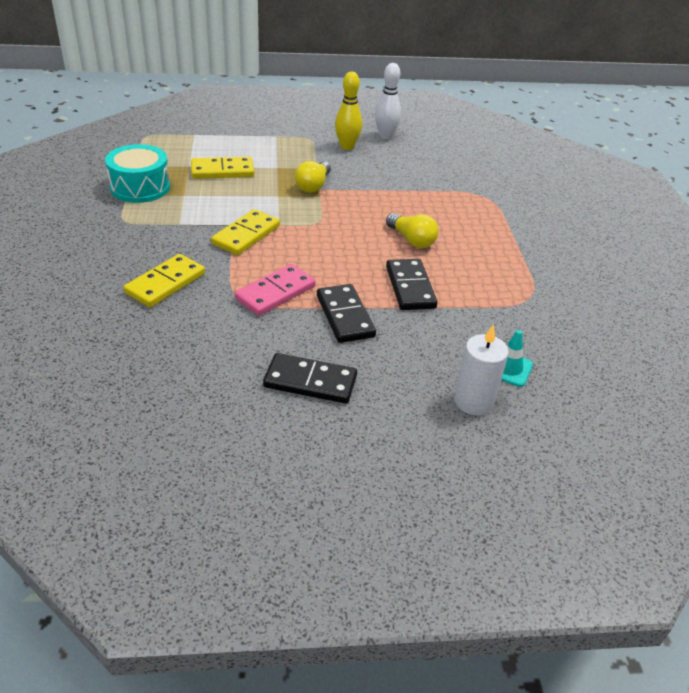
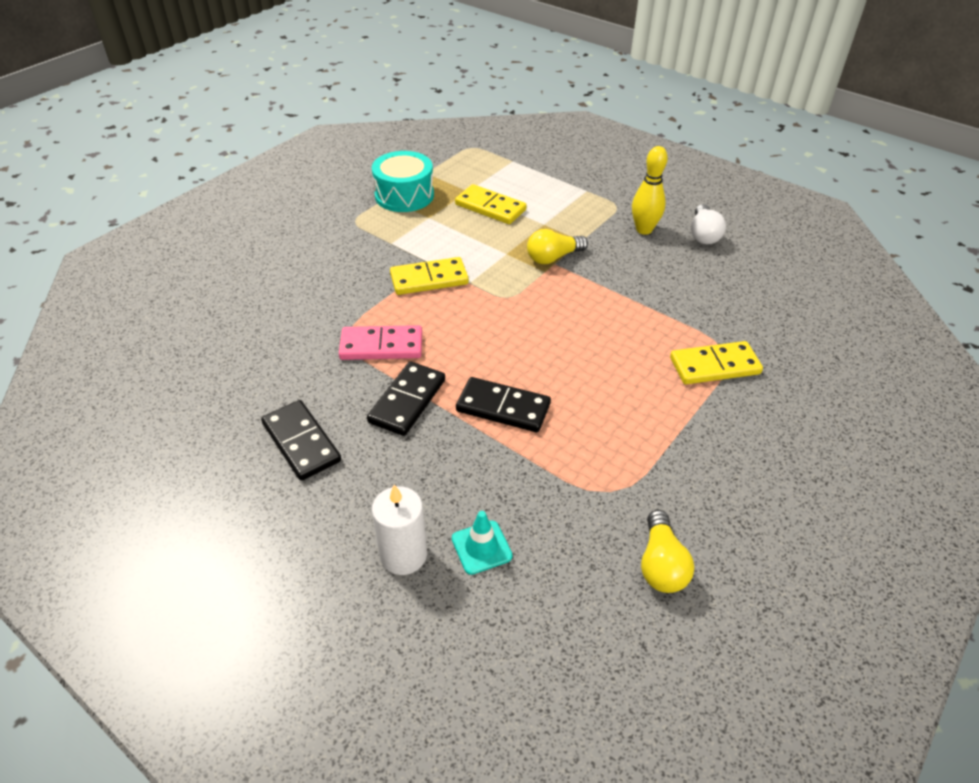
camera: 45 degrees right, 5 degrees up
yellow domino [123,254,205,307] -> yellow domino moved to [670,341,763,384]
white bowling pin [375,63,401,139] -> white light bulb [691,204,726,244]
yellow light bulb [386,213,439,248] -> yellow light bulb moved to [641,510,694,593]
black domino [386,259,438,310] -> black domino turned 75 degrees clockwise [456,377,551,432]

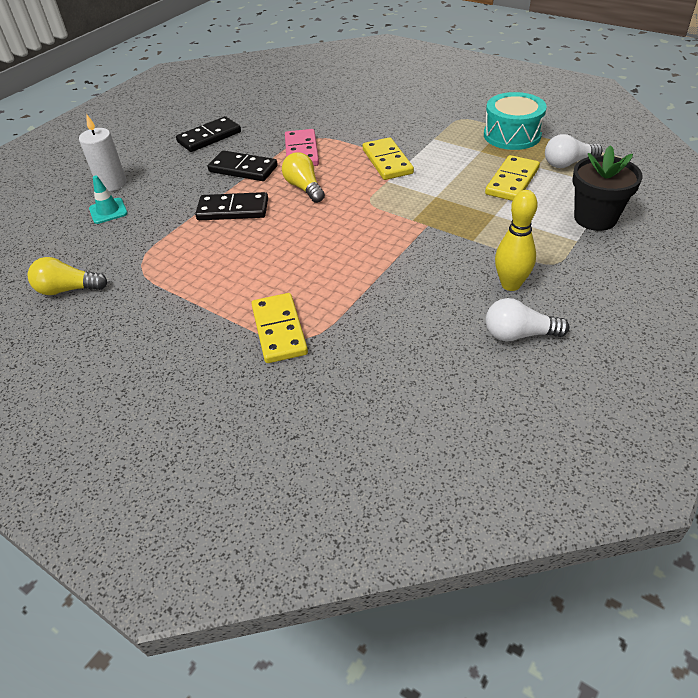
camera: 90 degrees right, 0 degrees up
black domino [456,377,551,432] -> black domino turned 75 degrees clockwise [195,192,268,220]
yellow light bulb [527,229,588,264] -> yellow light bulb moved to [282,152,325,203]
none -> white light bulb [545,134,602,168]
none -> black flower pot [572,145,643,231]

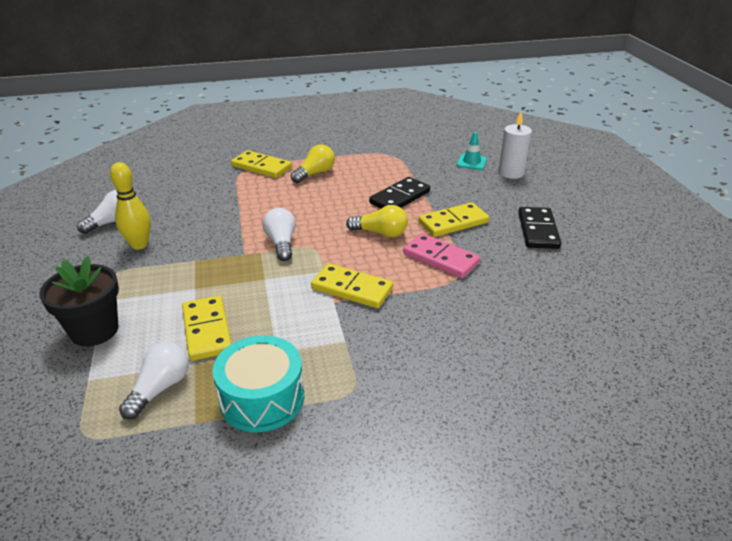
camera: 130 degrees right, 10 degrees down
yellow light bulb [28,257,108,295] -> yellow light bulb moved to [291,145,335,183]
black domino [208,150,278,181] -> yellow domino [418,202,489,237]
none -> white light bulb [263,208,296,261]

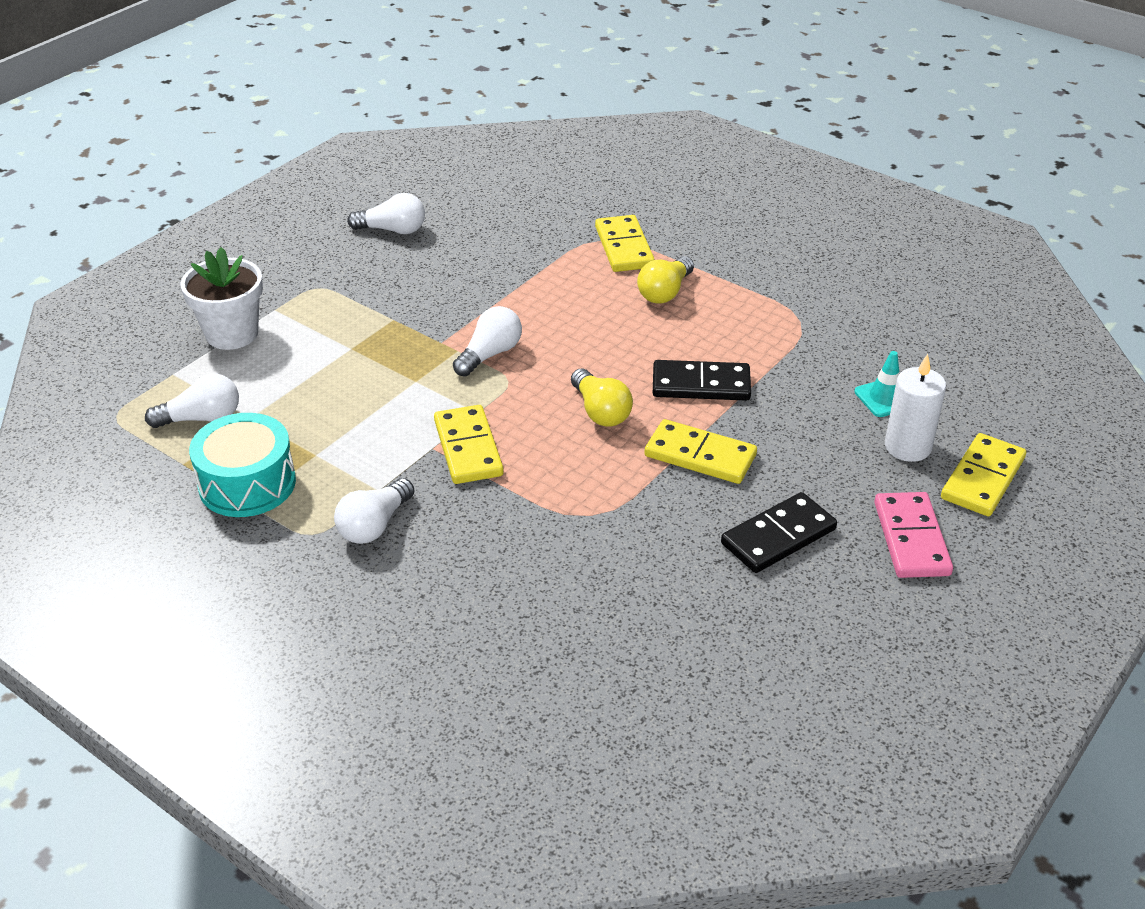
camera: 50 degrees right, 5 degrees up
black flower pot [39,256,119,347] -> white flower pot [180,247,263,350]
yellow bowling pin [110,162,151,249] -> none
yellow domino [182,296,231,361] -> yellow domino moved to [941,433,1026,517]
yellow light bulb [291,145,335,183] -> yellow light bulb turned 120 degrees clockwise [637,256,694,303]
pink domino [403,233,480,278] -> pink domino moved to [874,492,953,578]
none -> white light bulb [334,478,415,544]

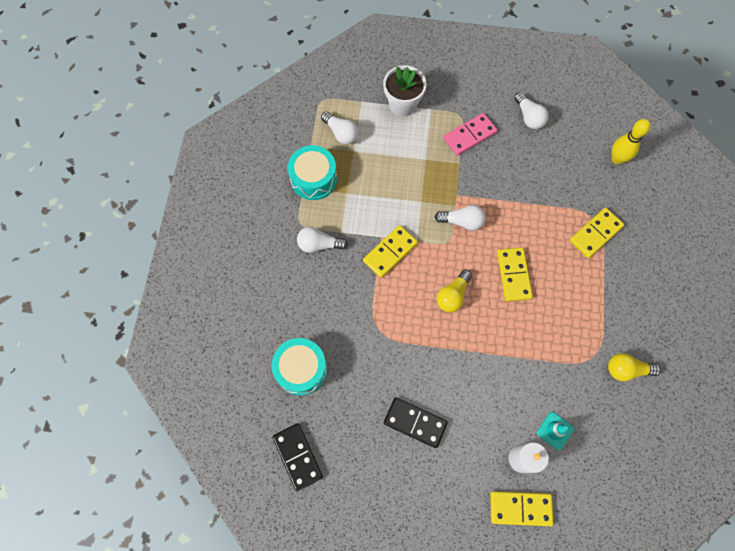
camera: 60 degrees right, 30 degrees up
yellow light bulb [637,256,694,303] -> yellow light bulb moved to [608,353,661,381]
yellow domino [645,419,757,484] -> yellow domino moved to [497,247,533,302]
black domino [653,360,751,401] -> black domino moved to [272,423,323,491]
pink domino [874,492,953,578] -> pink domino moved to [443,113,497,156]
none -> turquoise drum [271,338,327,396]
none -> yellow bowling pin [611,119,651,164]

